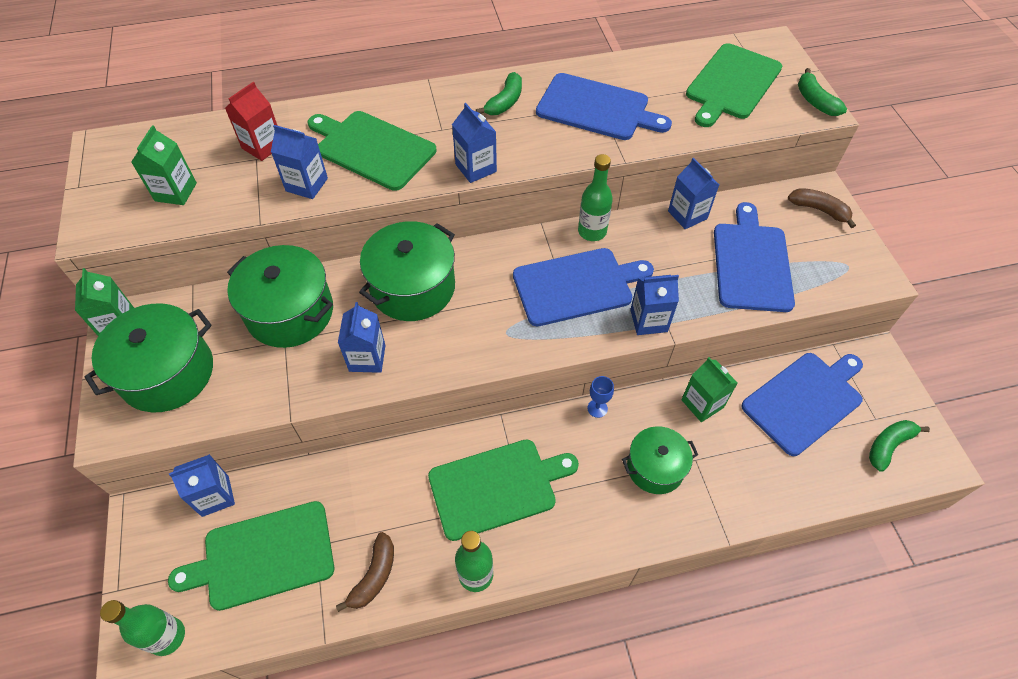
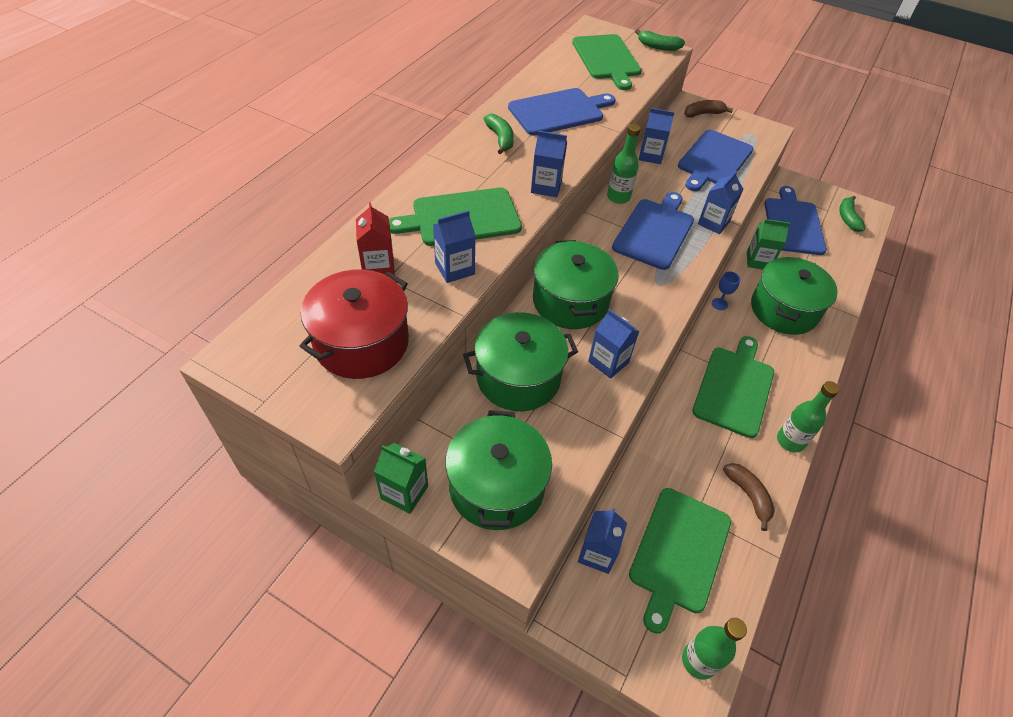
camera: 50 degrees left, 5 degrees down
green carton [131,125,197,205] -> red pot [299,269,409,379]
green pot [622,426,698,494] -> green pot [751,257,838,335], size x1.56
blue cutting board [714,202,795,312] -> blue cutting board turned 105 degrees counterclockwise [678,130,753,191]

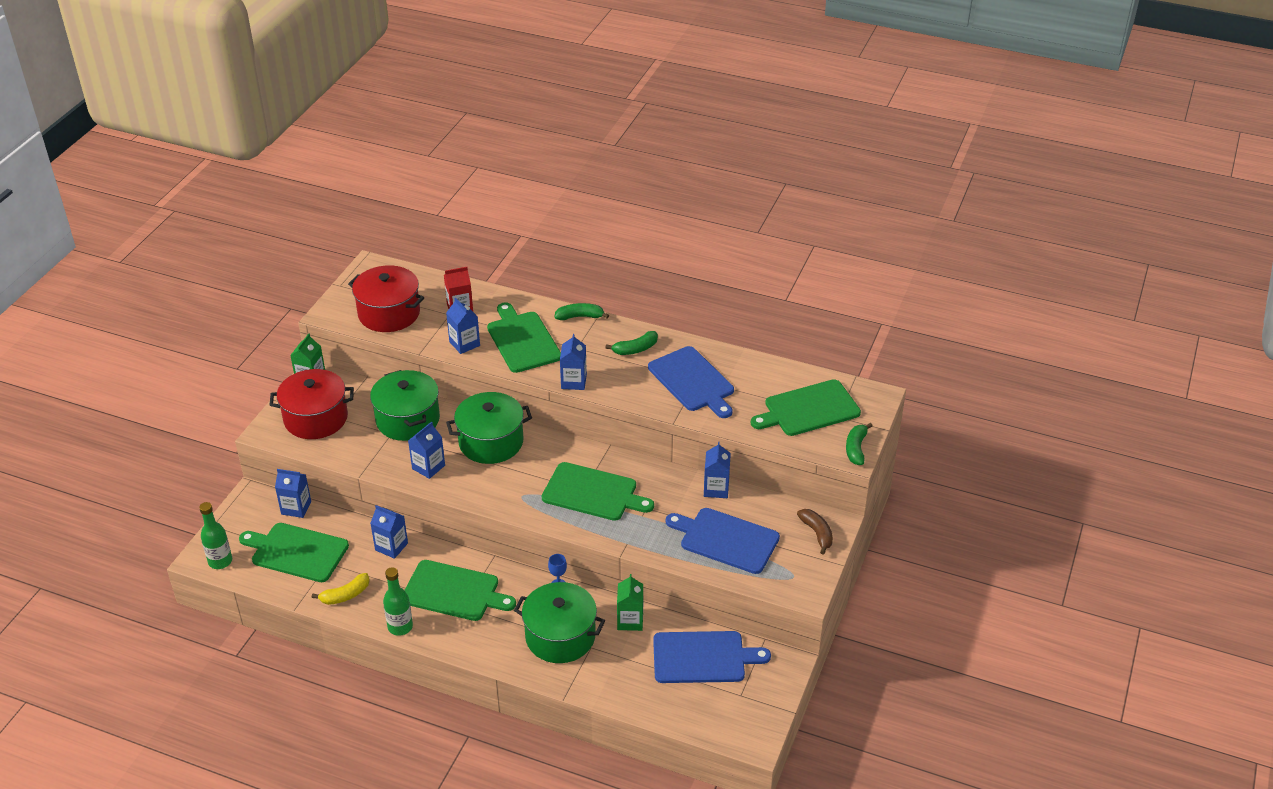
camera: 85 degrees right, 10 degrees down
green pot [445,410,552,530] -> red pot [269,369,354,439]
green bottle [607,124,641,204] -> none
blue cutting board [612,192,694,270] -> green cutting board [542,462,654,521]
blue carton [698,171,743,234] -> blue carton moved to [370,505,408,559]
brown banana [723,463,775,531] -> yellow banana [312,573,370,605]
green banana [839,196,866,232] -> green banana moved to [554,303,609,320]

